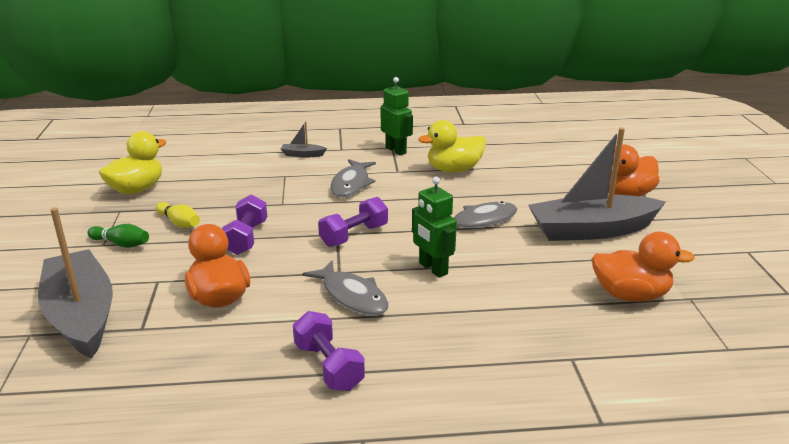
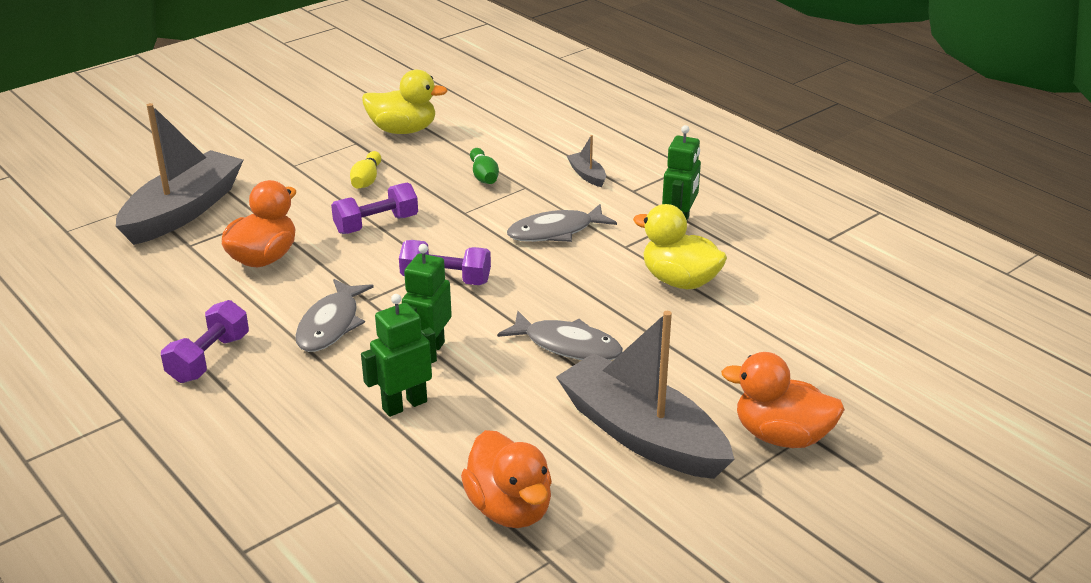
camera: 55 degrees right, 5 degrees up
green bowling pin [87,224,149,248] -> green bowling pin moved to [470,148,499,184]
none -> green robot [361,294,437,417]

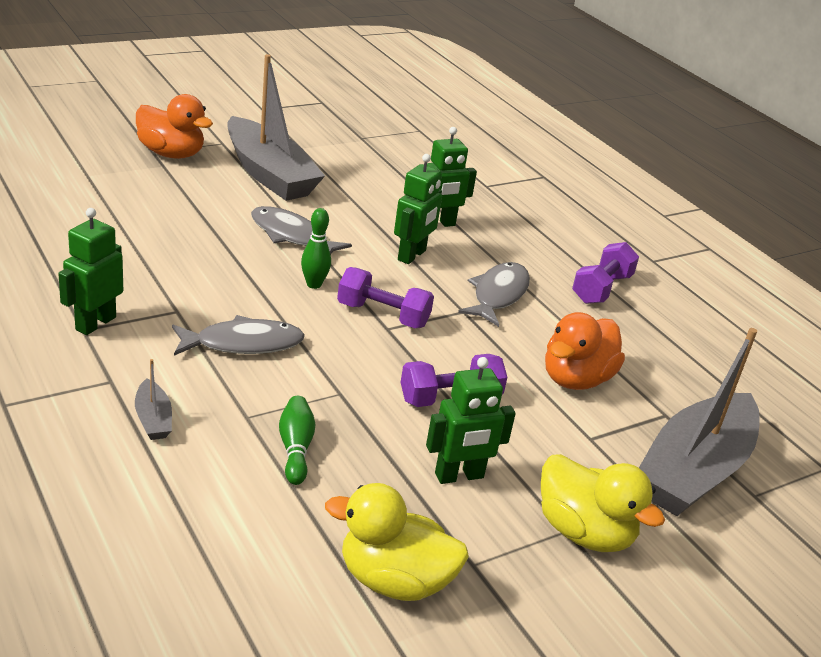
camera: 175 degrees left, 0 degrees up
yellow bowling pin [350,151,381,189] -> green robot [426,357,516,484]
orange duck [461,430,552,528] -> none
yellow duck [633,204,727,289] -> yellow duck moved to [541,454,665,552]
none -> green bowling pin [301,208,331,289]

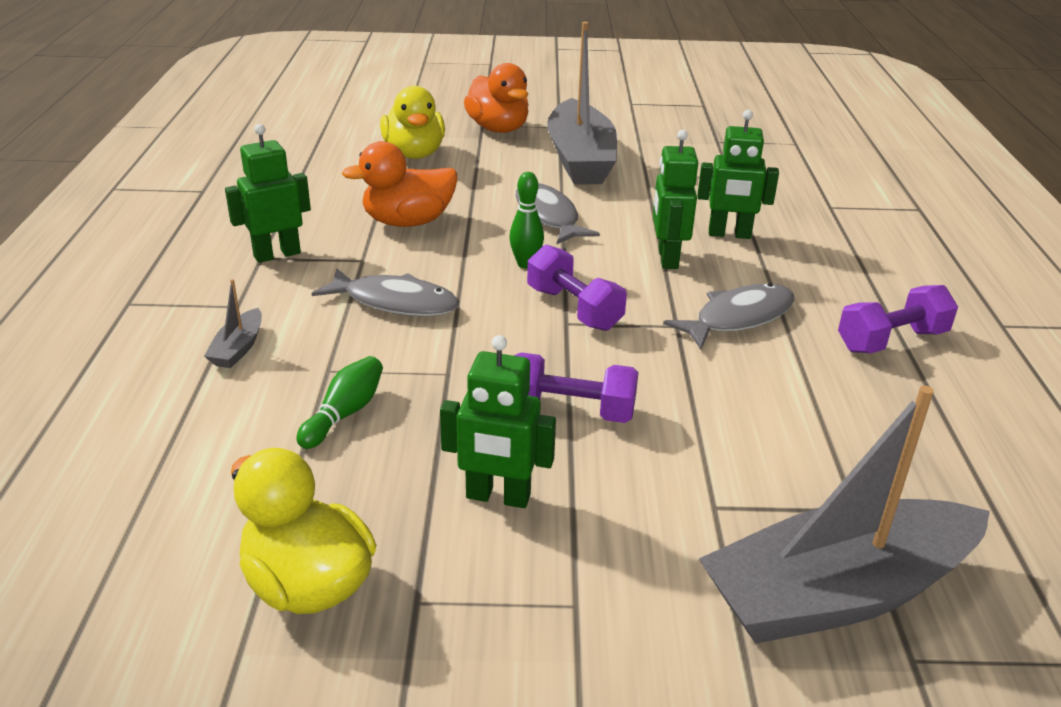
camera: 35 degrees right, 0 degrees up
green robot [394,154,442,264] -> green robot turned 120 degrees clockwise [653,130,698,269]
yellow duck [541,454,665,552] -> yellow duck moved to [380,86,445,159]
orange duck [545,312,625,390] -> orange duck moved to [342,141,457,227]

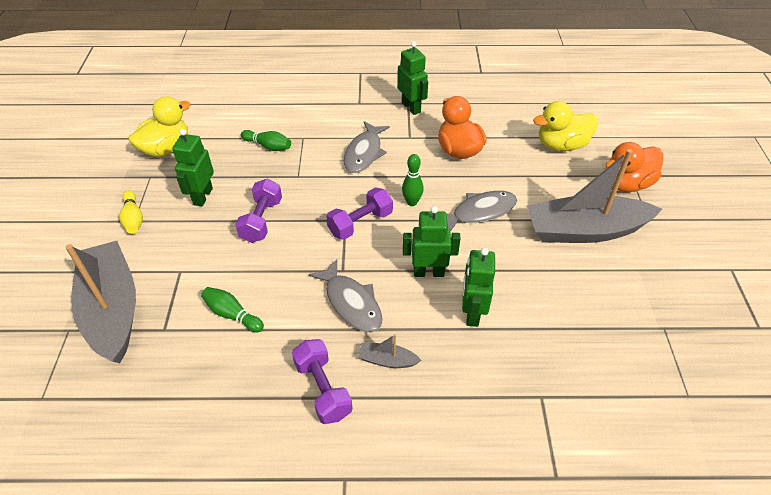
camera: 90 degrees right, 15 degrees up
grey boat [204,279,262,368] -> grey boat moved to [358,334,422,368]
none -> yellow bowling pin [119,190,143,234]
none -> green bowling pin [201,287,264,332]

